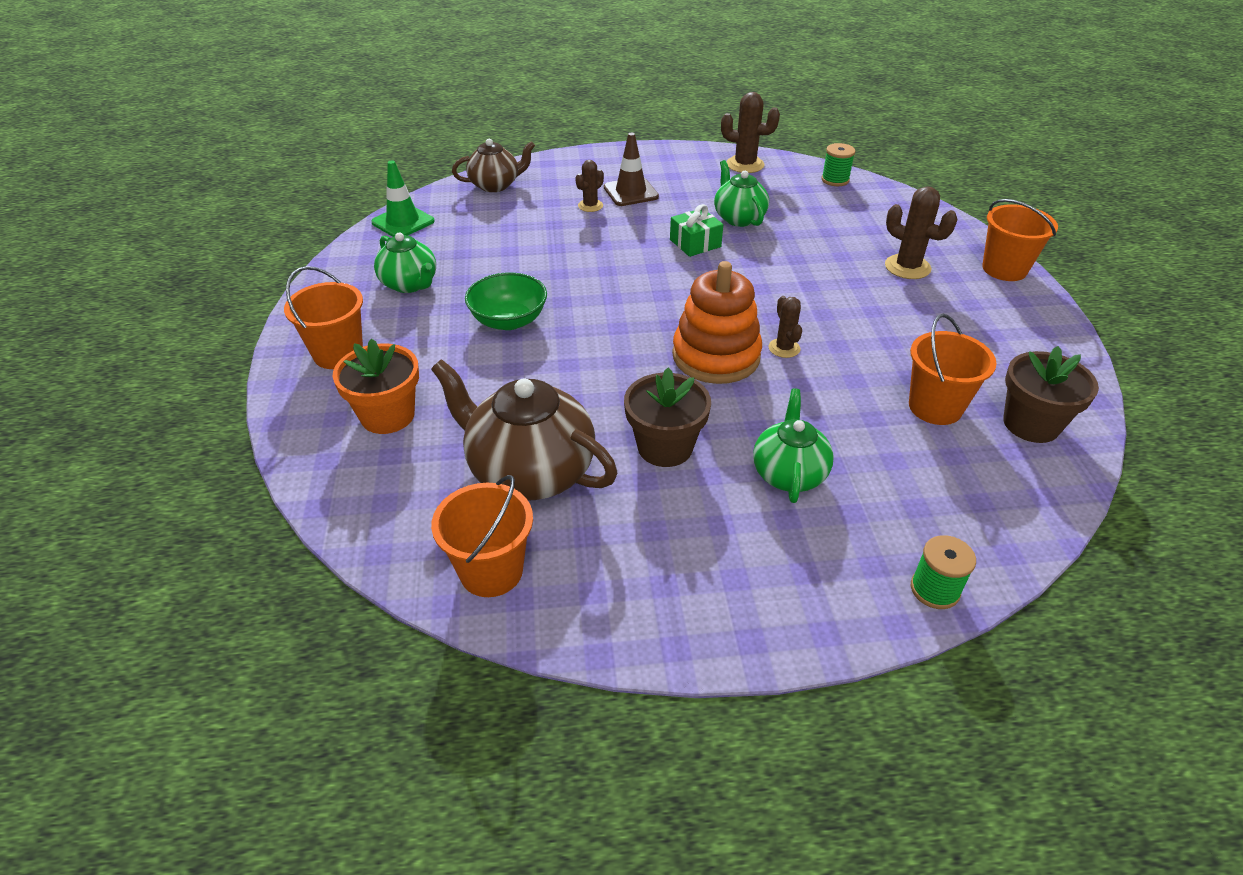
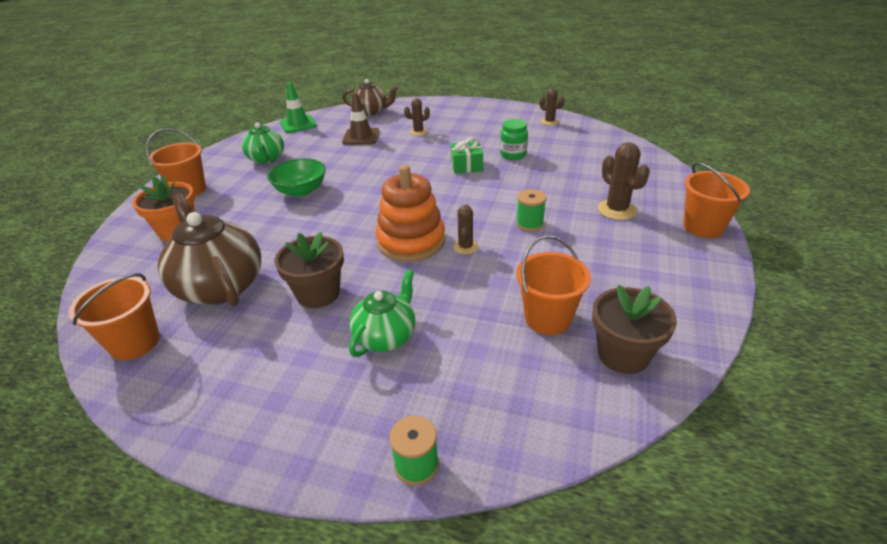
camera: 25 degrees right, 5 degrees down
brown traffic cone [604,133,659,206] -> brown traffic cone moved to [342,93,380,145]
green teapot [714,160,769,227] -> green jar [500,119,528,160]
brown cactus [721,92,780,173] -> brown cactus [539,88,565,126], size x0.62
green spool [821,143,855,186] -> green spool moved to [516,189,546,232]

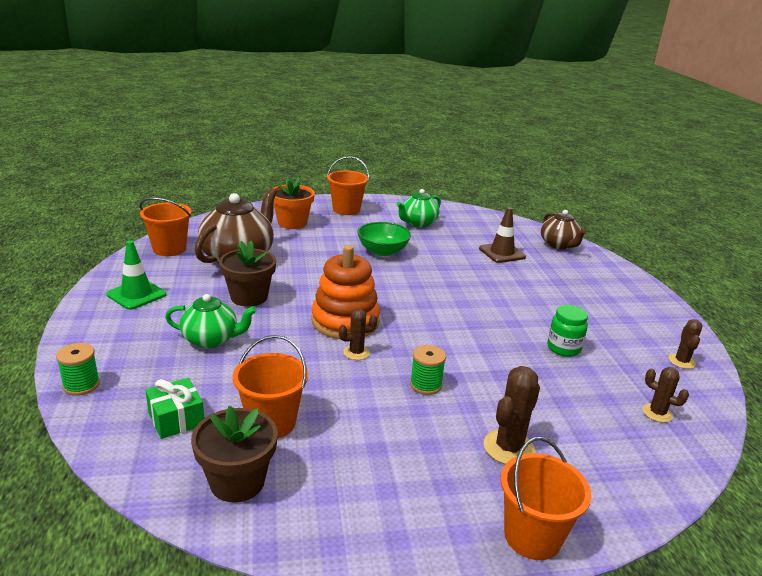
camera: 60 degrees right, 10 degrees down
green traffic cone [280,82,317,133] -> green traffic cone moved to [107,240,166,310]
brown cactus [404,98,430,136] -> brown cactus moved to [643,367,689,423]
green gift [451,137,483,174] -> green gift moved to [145,378,204,439]

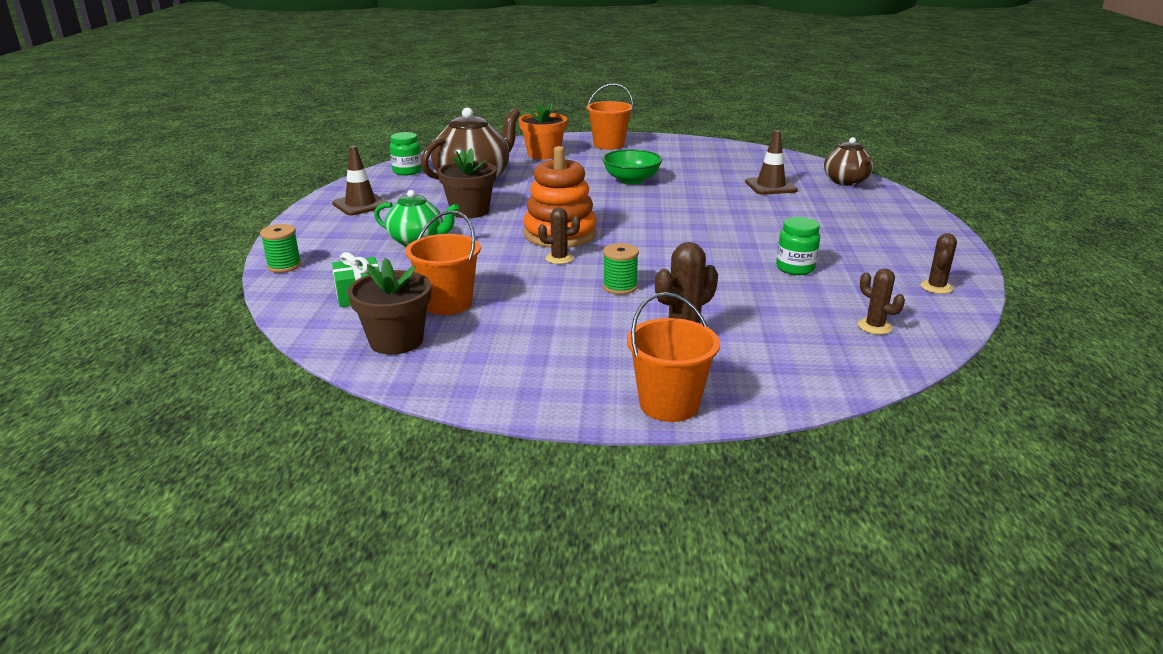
camera: 15 degrees right, 0 degrees up
green traffic cone [107,240,166,310] -> brown traffic cone [332,146,389,216]
orange bucket [140,197,192,256] -> green jar [390,132,422,175]
green teapot [397,189,441,228] -> none

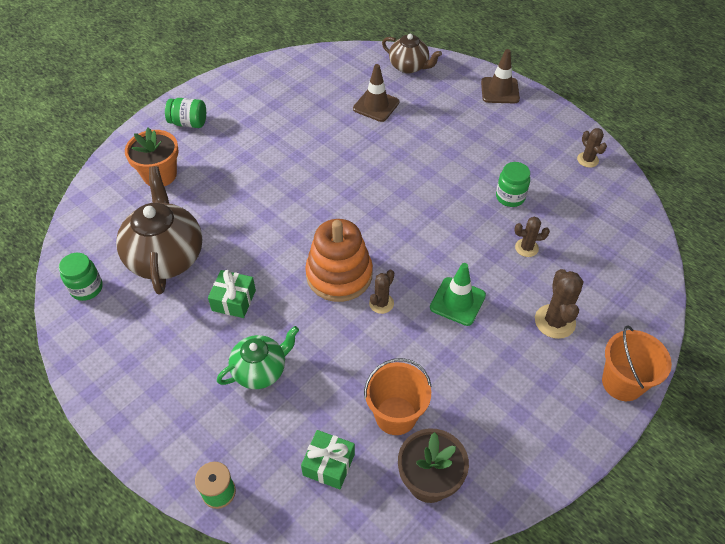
camera: 50 degrees left, 25 degrees up
brown traffic cone [332,146,389,216] -> brown traffic cone moved to [481,49,520,103]
brown flower pot [438,148,497,218] -> green gift [208,270,256,318]
orange bucket [586,83,633,150] -> green jar [165,98,206,128]
green bowl [602,149,662,184] -> none
green spool [603,243,639,295] -> green traffic cone [430,263,486,326]
brown cactus [858,269,905,334] -> brown cactus moved to [515,217,550,257]

